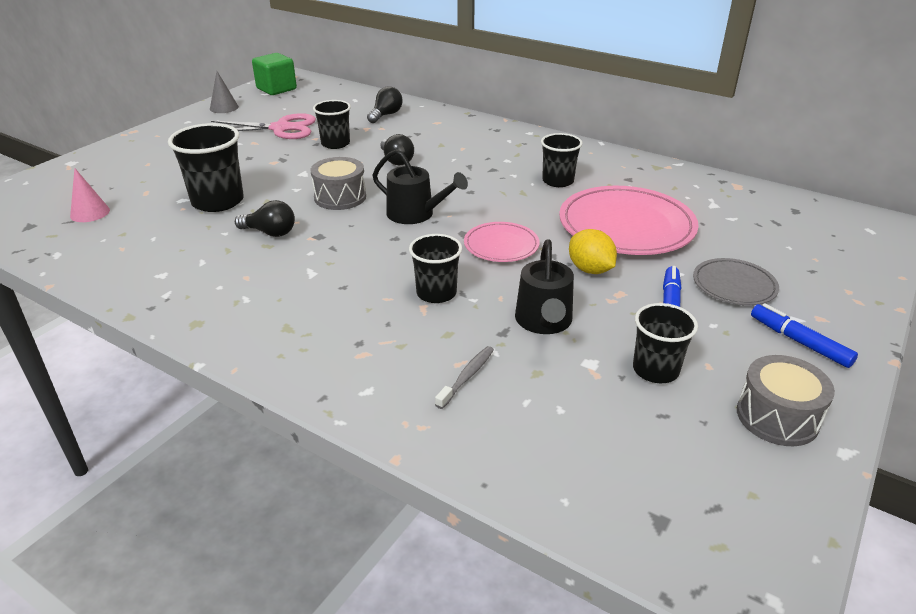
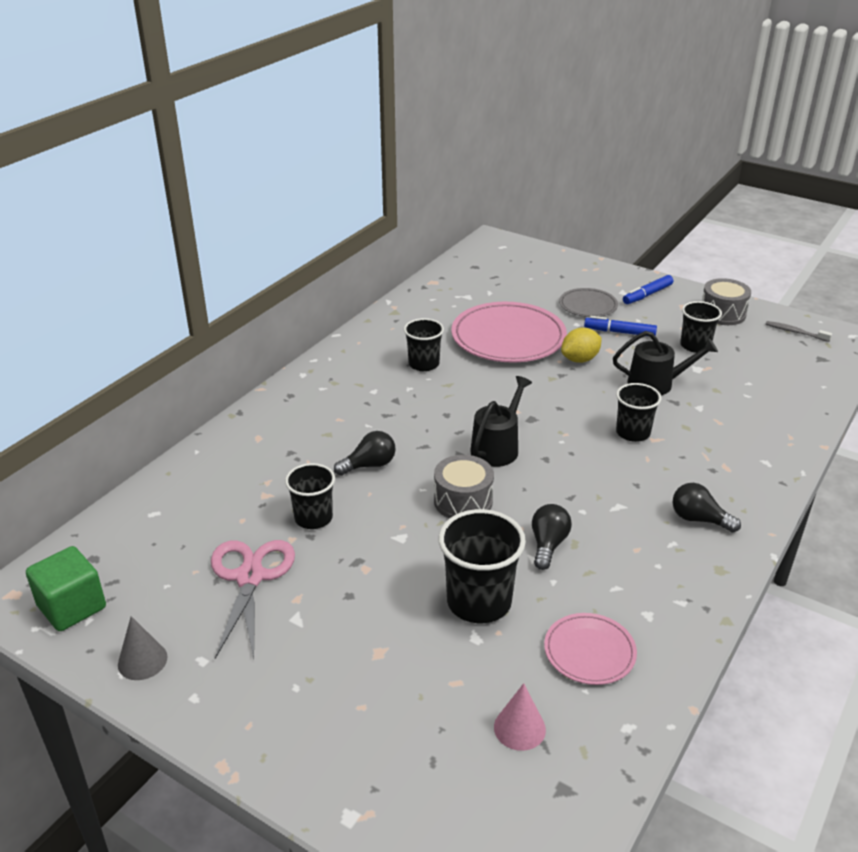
camera: 90 degrees left, 0 degrees up
black light bulb [367,86,403,123] -> black light bulb moved to [672,483,741,533]
grey toothbrush [435,346,494,409] -> grey toothbrush moved to [765,321,832,342]
pink plate [464,222,540,262] -> pink plate moved to [544,613,637,685]

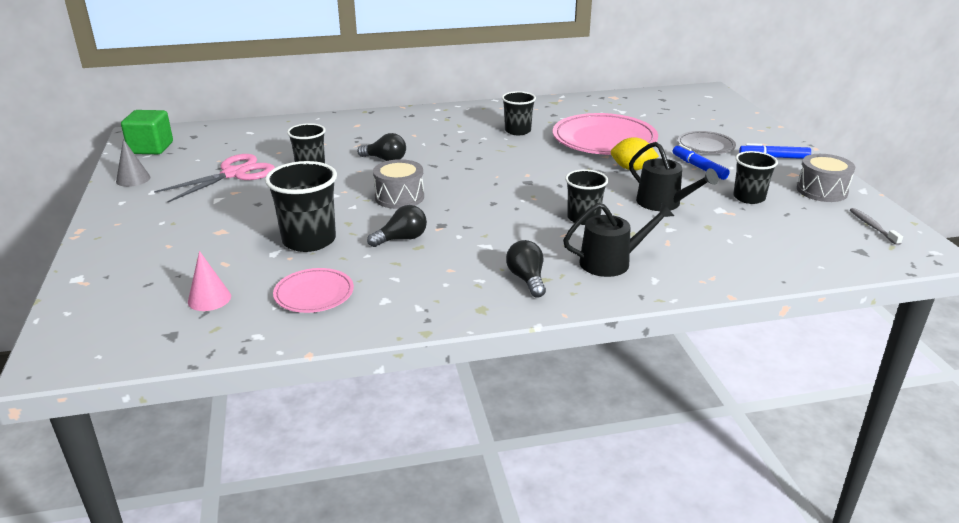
camera: 45 degrees right, 5 degrees down
black watering can [470,376,532,467] -> black watering can moved to [563,202,674,277]

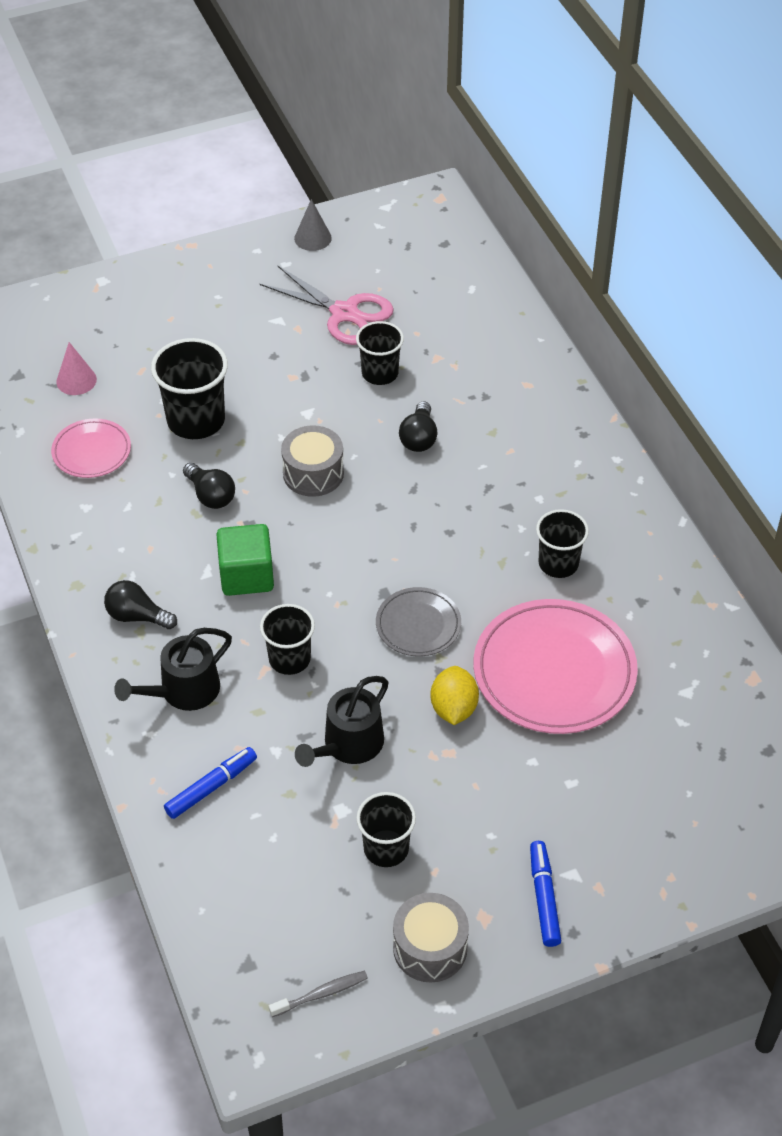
camera: 80 degrees right, 20 degrees up
green cube [121,110,173,154] -> green cube moved to [216,524,274,596]
black light bulb [506,240,546,298] -> black light bulb turned 135 degrees counterclockwise [104,580,177,629]
black watering can [563,202,674,277] -> black watering can turned 75 degrees clockwise [114,628,232,711]
blue marker [673,144,730,180] -> blue marker moved to [164,747,257,819]
grey plate [678,131,736,154] -> grey plate moved to [376,587,461,656]

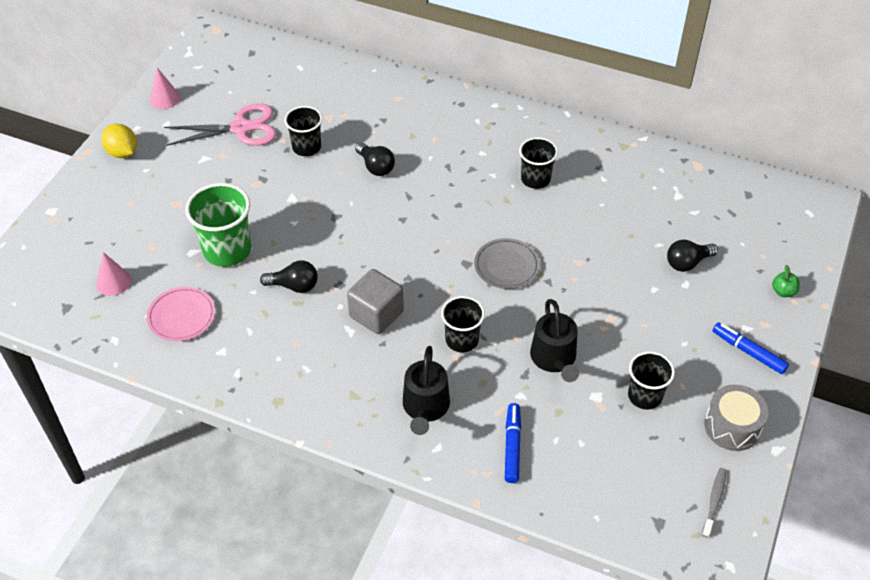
camera: 45 degrees left, 0 degrees up
black light bulb [104,580,177,629] -> black light bulb moved to [667,240,718,272]
black cup [151,338,228,439] -> green cup [185,183,251,267]
green cube [216,524,274,596] -> grey cube [347,269,404,334]
grey drum [281,425,344,497] -> none
grey cone [294,199,332,251] -> pink cone [150,68,180,109]
yellow lemon [430,666,479,725] -> yellow lemon moved to [101,124,137,158]
pink plate [474,599,638,734] -> none
none -> green apple [772,265,800,297]

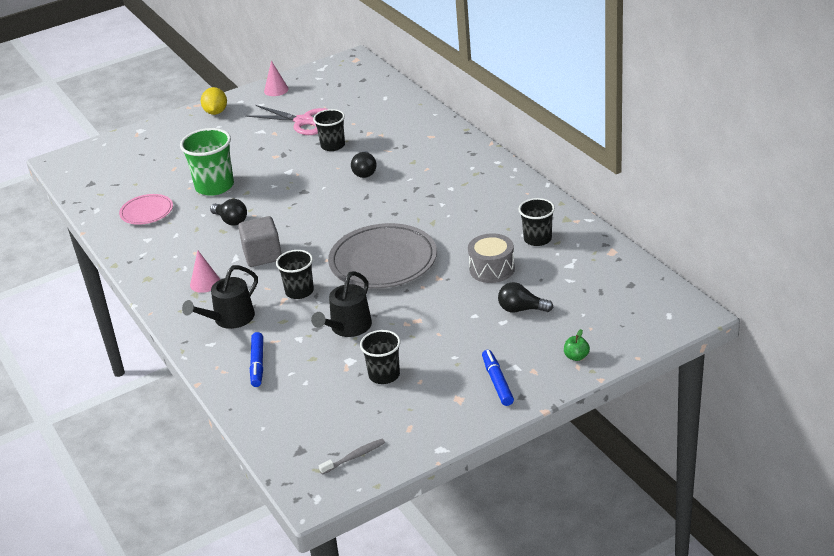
camera: 40 degrees right, 15 degrees down
pink cone [96,252,131,296] -> pink cone moved to [190,250,220,293]
grey plate [474,238,540,289] -> grey plate [328,223,437,289], size x1.87
blue marker [505,403,521,483] -> blue marker turned 135 degrees clockwise [250,332,263,387]
black cup [519,137,558,189] -> black cup moved to [519,198,555,246]
grey drum [704,384,769,451] -> grey drum moved to [468,233,515,283]

